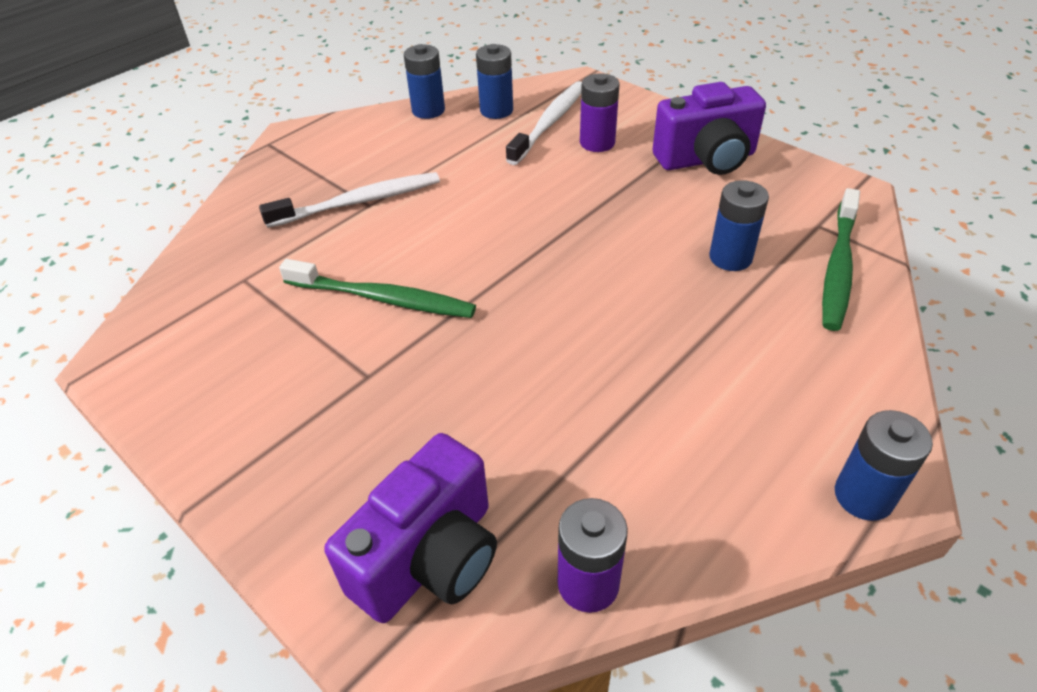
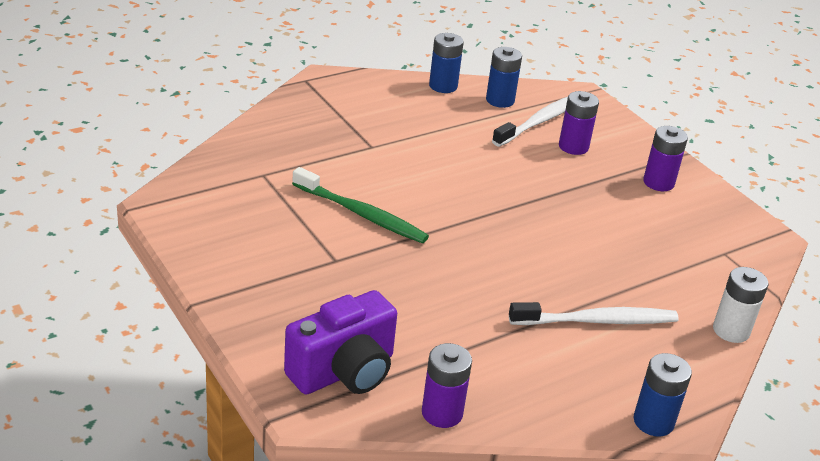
camera: 10 degrees right, 10 degrees down
white toothbrush [259,172,440,228] -> white toothbrush moved to [509,302,679,325]
purple camera [653,82,766,175] -> purple battery [643,126,688,191]
blue battery [709,180,769,271] -> none
green toothbrush [822,188,860,331] -> none
none -> white battery [713,267,768,343]

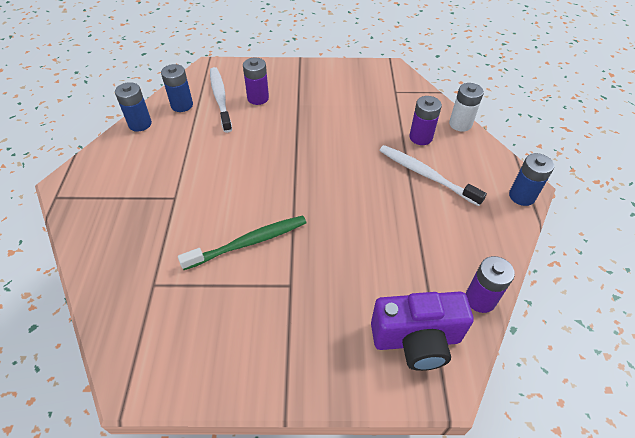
camera: 55 degrees left, 15 degrees up
purple camera [284,290,397,395] -> purple camera turned 90 degrees clockwise [371,291,474,371]
white toothbrush [509,302,679,325] -> white toothbrush turned 75 degrees counterclockwise [379,145,487,206]
purple battery [643,126,688,191] -> purple battery moved to [409,96,442,145]

